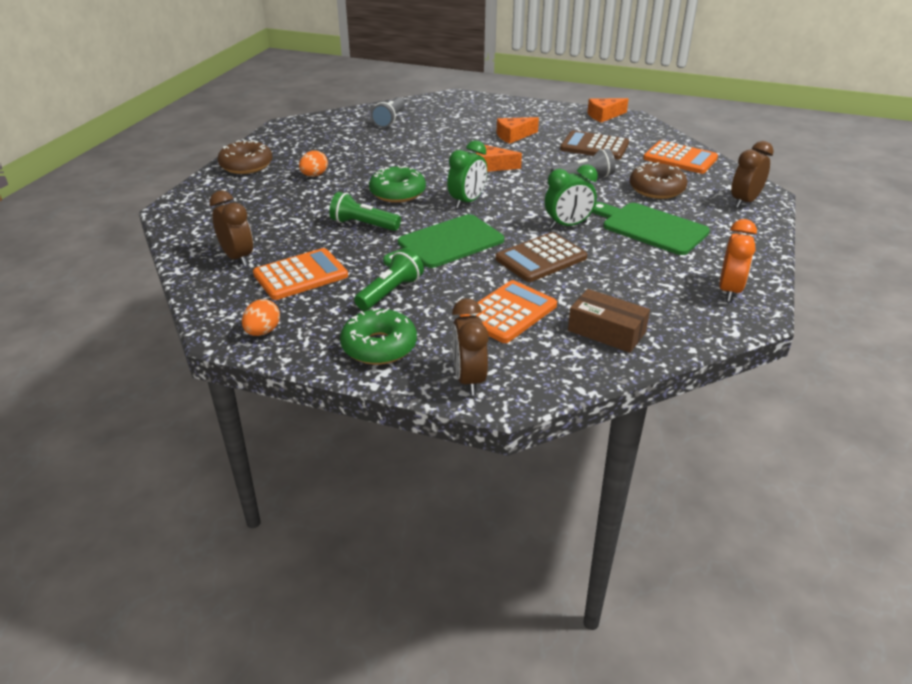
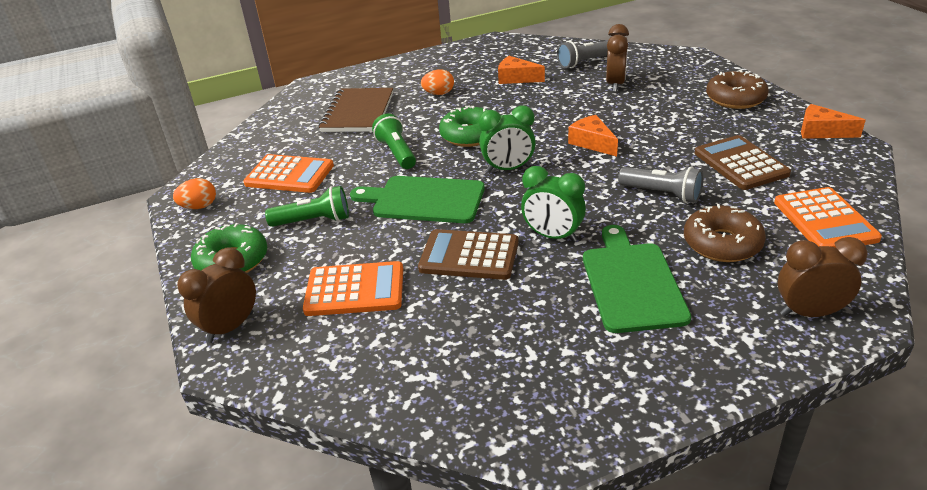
camera: 50 degrees right, 0 degrees up
brown clock [210,190,253,266] -> brown clock moved to [606,24,629,92]
brown donut [217,140,272,174] -> brown donut moved to [706,70,769,109]
orange cheese [497,117,539,144] -> orange cheese moved to [498,56,545,84]
brown box [568,289,650,353] -> none
orange clock [719,219,757,302] -> none
none -> brown notebook [319,88,393,132]

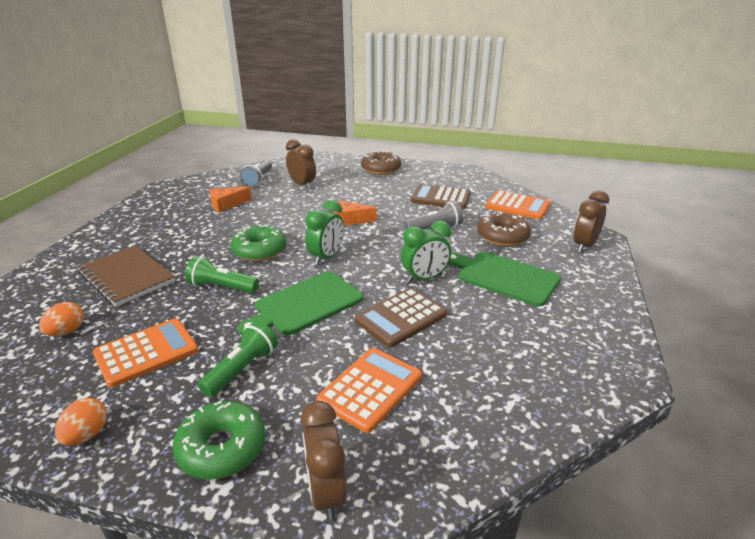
camera: 55 degrees left, 5 degrees down
orange egg [421,69,454,95] -> orange egg moved to [39,302,84,336]
orange cheese [801,104,866,139] -> none

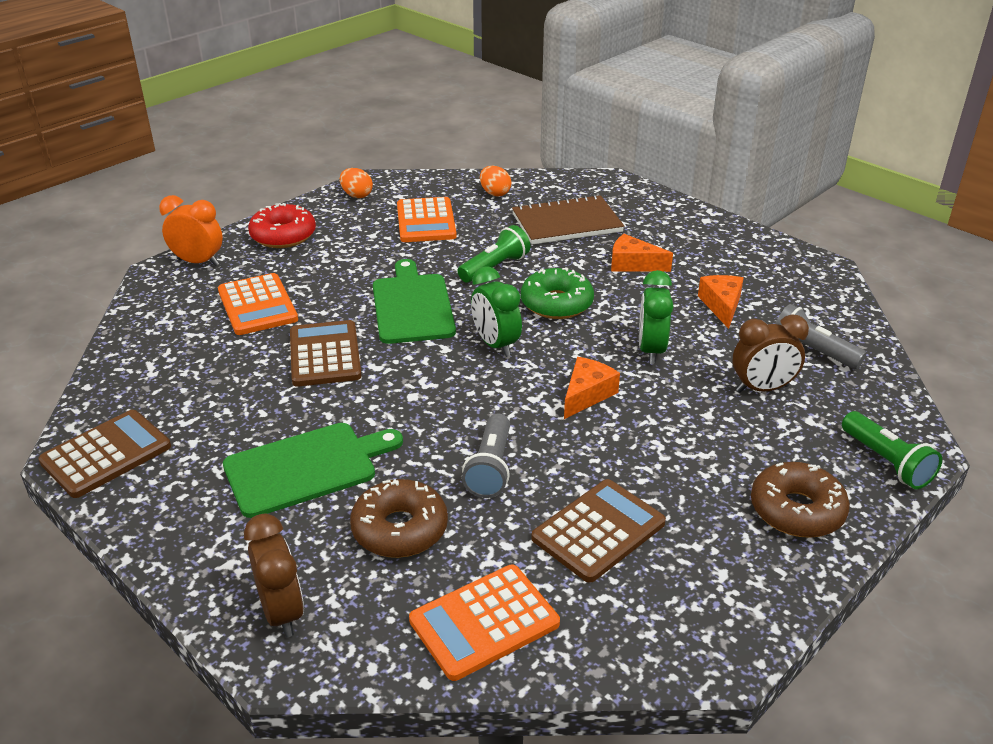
camera: 120 degrees right, 5 degrees up
green donut [173,401,266,480] -> red donut [248,203,316,248]
green flashlight [198,321,278,398] -> green flashlight moved to [842,411,942,489]
brown clock [300,401,347,521] -> orange clock [159,195,223,266]
green clock [401,221,451,283] -> green clock moved to [639,270,674,364]
none -> brown calculator [38,410,171,498]
none -> orange cheese [611,234,673,272]

